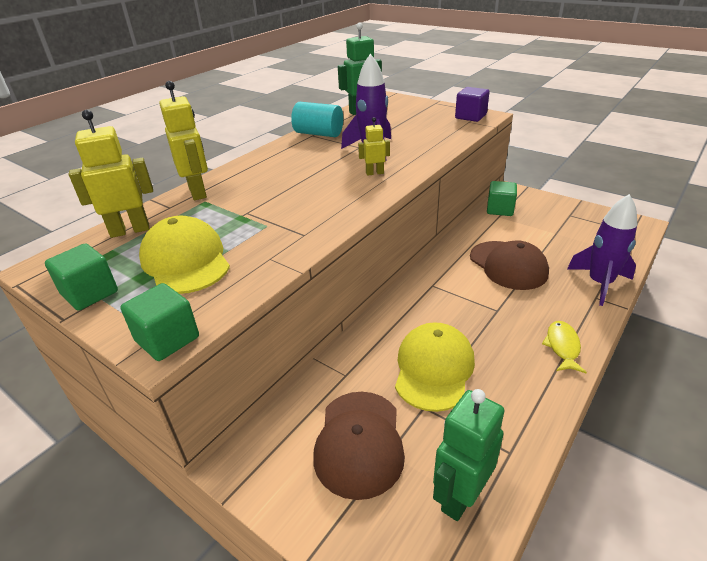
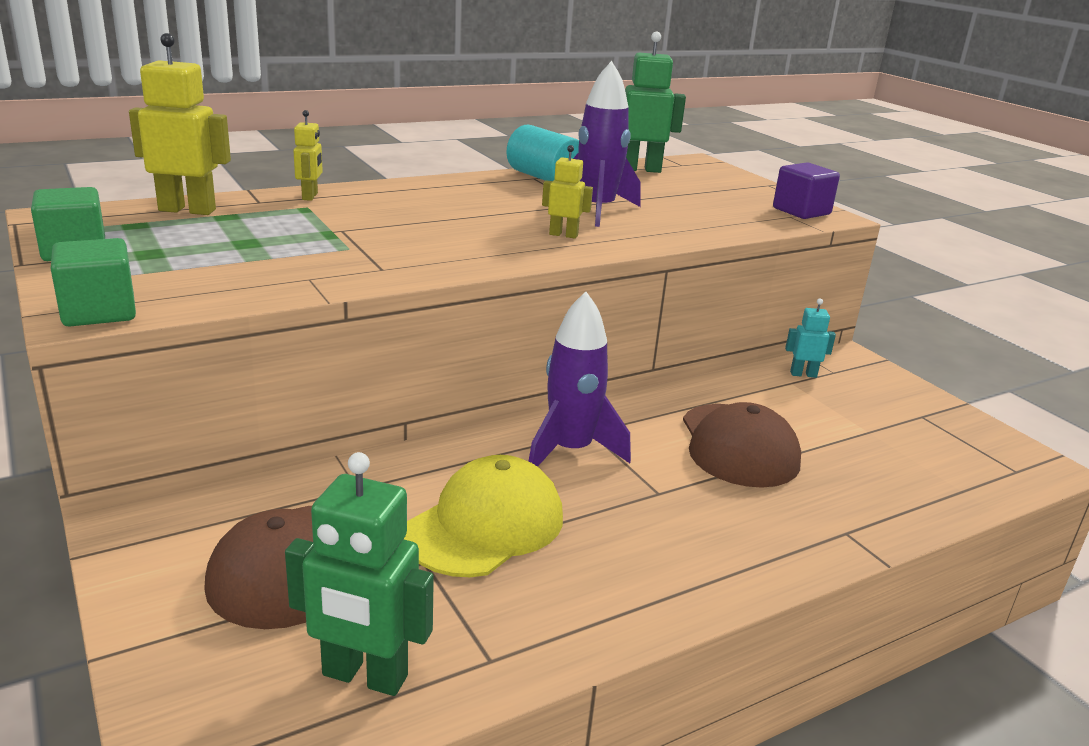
camera: 20 degrees right, 10 degrees down
yellow cap [139,216,230,294] -> none
yellow robot [159,81,208,200] -> yellow robot [293,110,323,201], size x0.54
green robot [433,389,504,521] -> green robot turned 135 degrees counterclockwise [285,452,434,696]
green cube [487,181,517,216] -> turquoise robot [785,298,836,378]
yellow fish [542,321,587,373] -> none
purple rocket [567,194,637,306] -> purple rocket moved to [528,292,631,467]

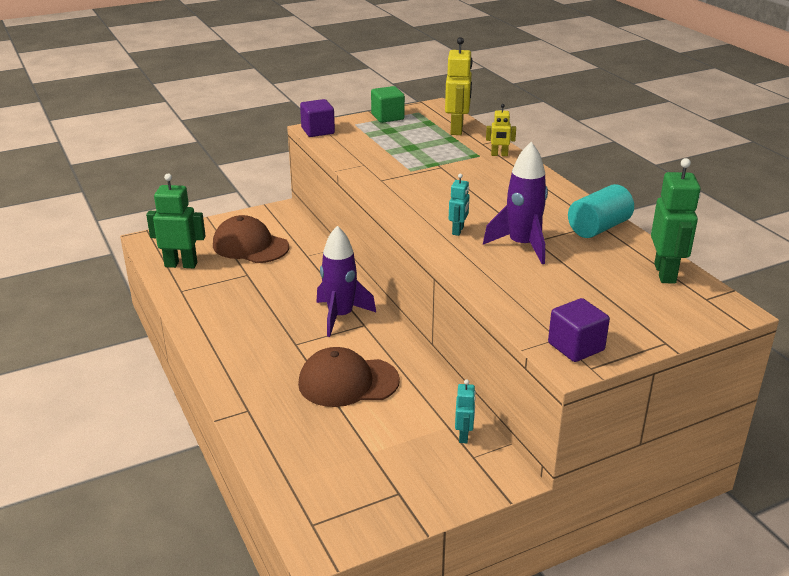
camera: 95 degrees right, 5 degrees up
green cube [51,238,136,327] -> purple cube [300,99,335,137]
green robot [285,452,434,696] -> green robot turned 75 degrees clockwise [146,174,206,268]
yellow cap [404,455,563,577] -> none
yellow robot [542,145,593,239] -> turquoise robot [449,174,469,236]

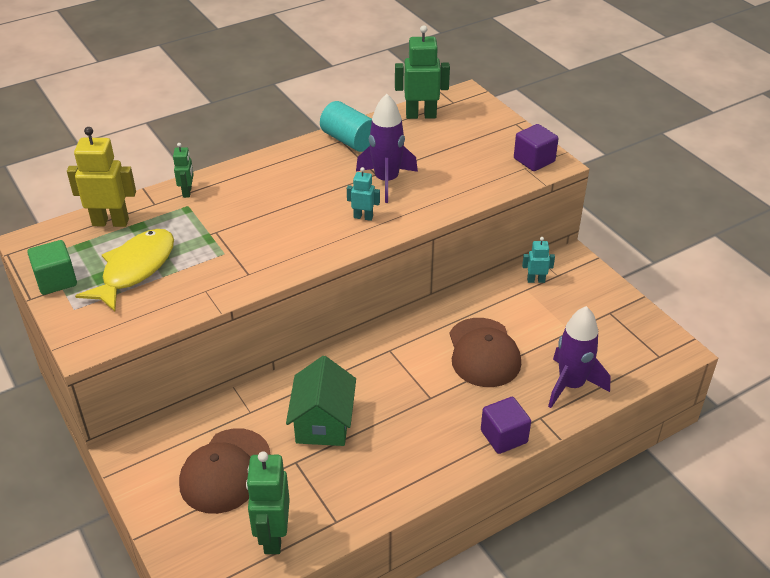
camera: 95 degrees left, 10 degrees up
purple cube [300,99,335,137] -> purple cube moved to [481,397,531,454]
purple rocket [316,226,376,337] -> purple rocket moved to [548,306,611,408]
yellow robot [486,104,516,156] -> green robot [173,143,194,198]
none -> yellow fish [75,229,174,312]
none -> green house [286,356,356,446]

